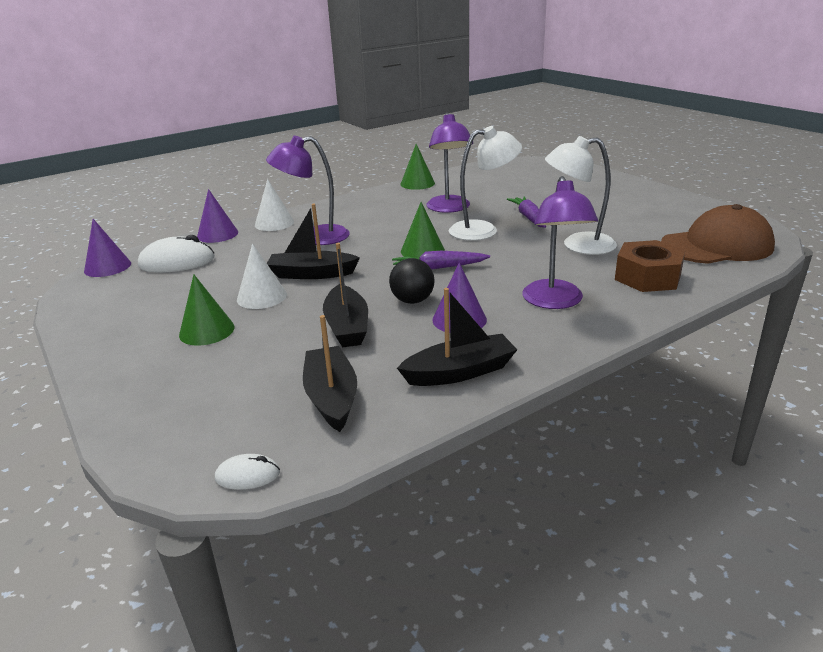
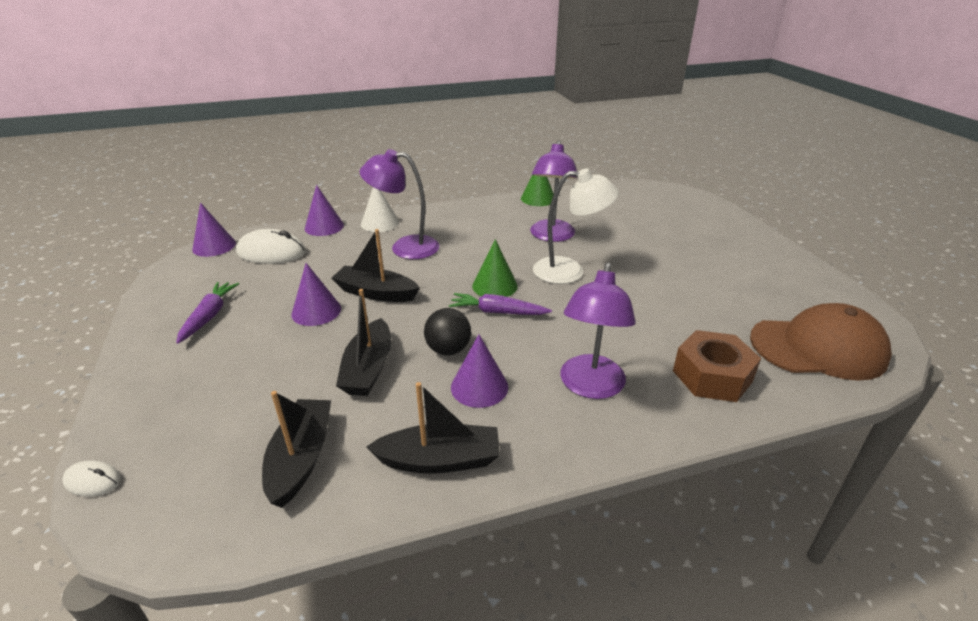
camera: 15 degrees right, 5 degrees up
green cone [179,275,235,346] -> none
white mouse [215,454,280,490] -> white mouse moved to [62,461,121,497]
white cone [237,243,287,309] -> purple cone [291,263,341,326]
purple carrot [507,196,546,228] -> purple carrot moved to [176,282,239,344]
white lamp [545,136,617,255] -> none

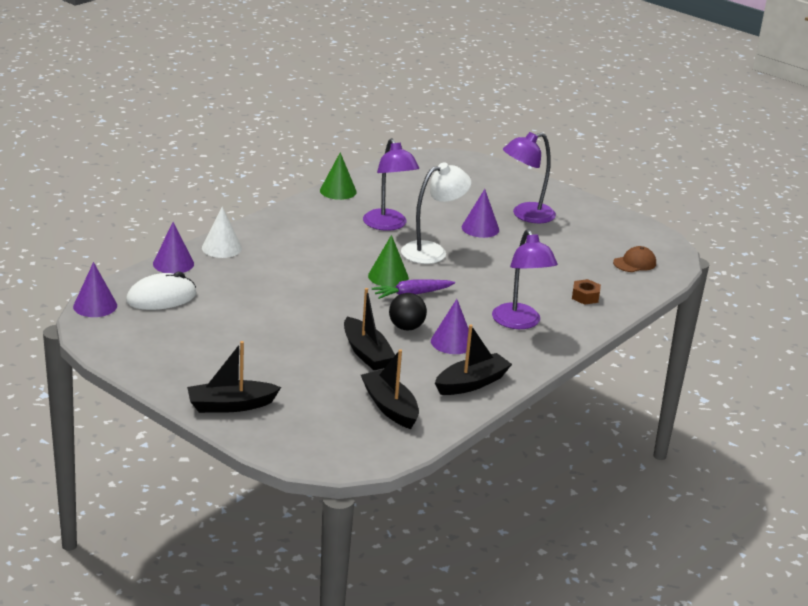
camera: 35 degrees left, 5 degrees down
white mouse [62,461,121,497] -> none
purple carrot [176,282,239,344] -> none
purple cone [291,263,341,326] -> purple cone moved to [462,189,499,238]
black boat [332,229,420,302] -> black boat moved to [187,341,281,413]
purple lamp [360,149,439,259] -> purple lamp moved to [503,132,556,223]
brown nut [673,330,761,402] -> brown nut [572,279,601,305], size x0.55
brown cap [750,303,892,381] -> brown cap [613,246,656,272], size x0.48

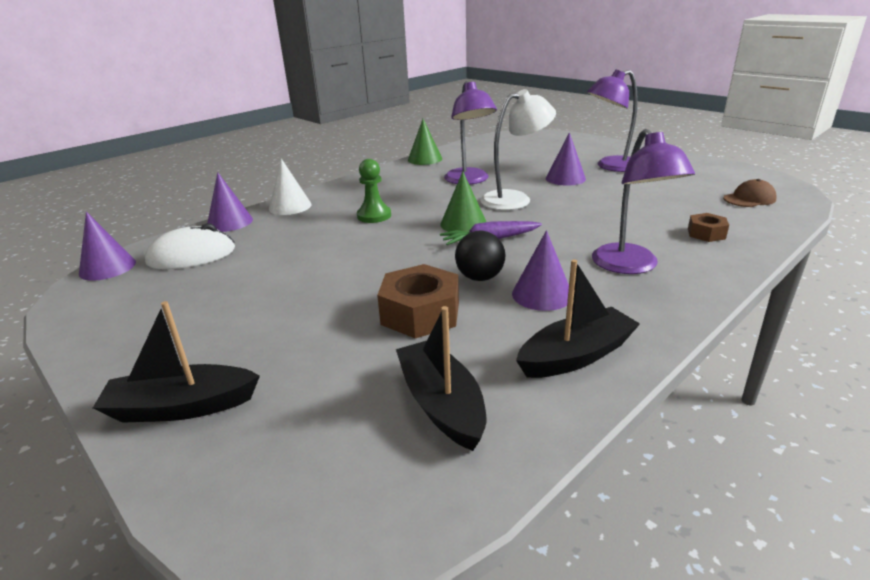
camera: 10 degrees right, 0 degrees up
black boat [344,288,395,370] -> brown nut [377,264,459,338]
none -> green pawn [357,159,391,223]

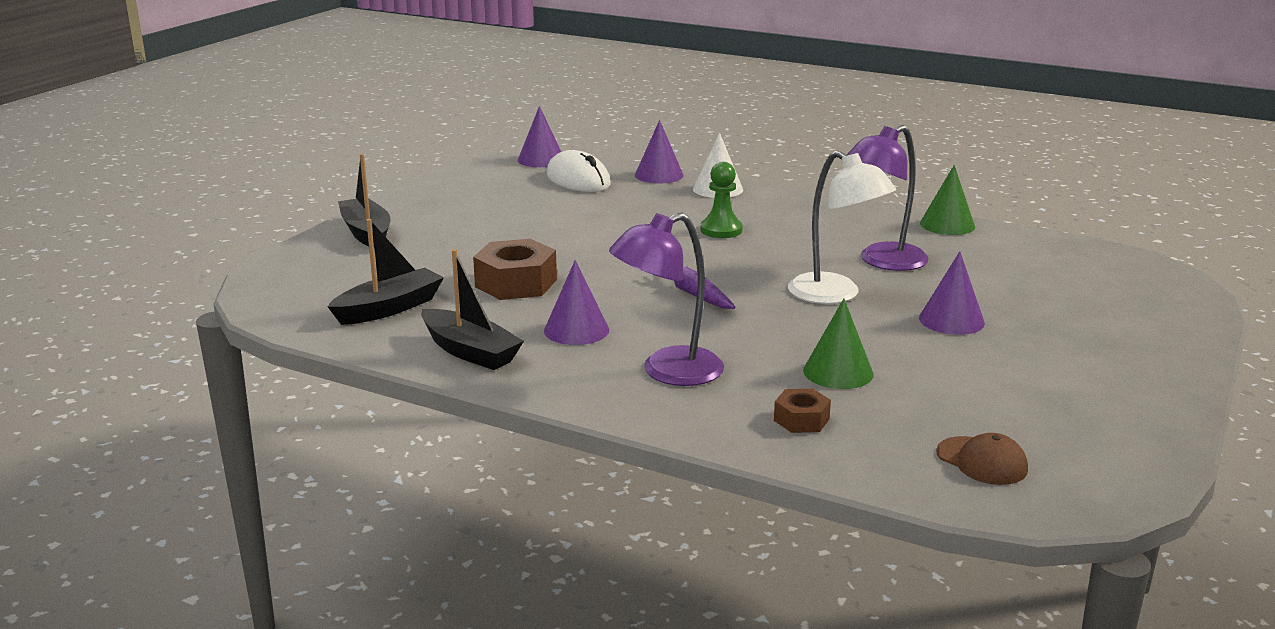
camera: 70 degrees right, 5 degrees down
green cone [440,171,486,232] -> green cone moved to [803,299,874,389]
black ball [455,231,506,281] -> none
purple lamp [587,70,638,172] -> none

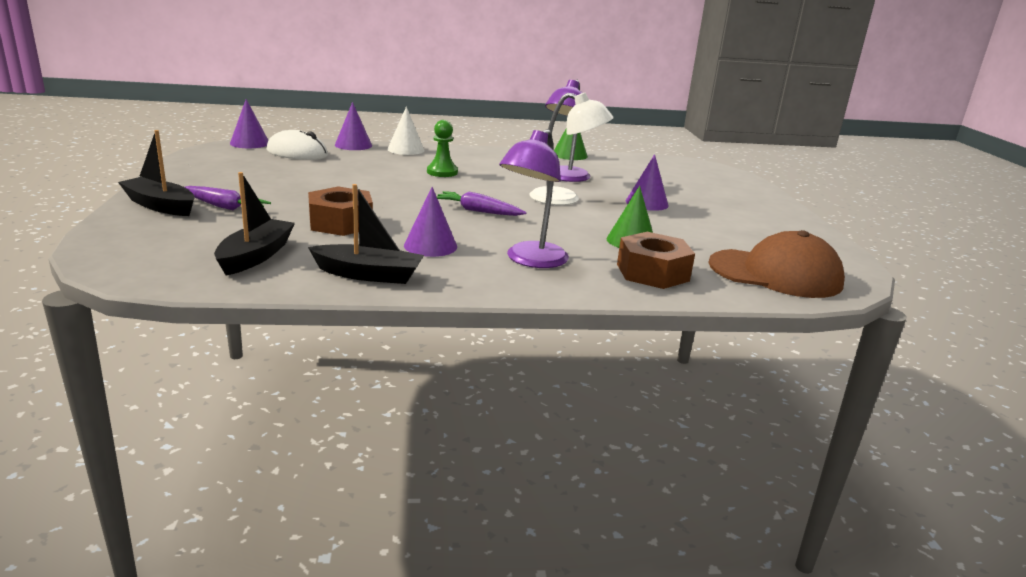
camera: 35 degrees left, 0 degrees up
brown nut [774,389,831,433] -> brown nut [617,232,695,289], size x1.82
brown cap [936,433,1028,485] -> brown cap [708,230,845,298], size x2.06
none -> purple carrot [185,186,271,210]

